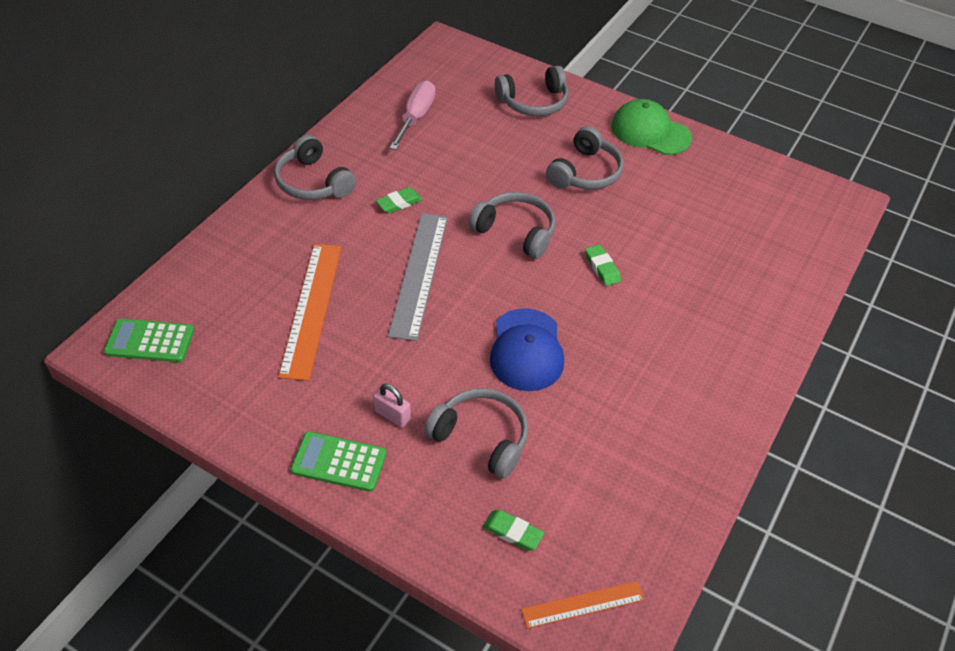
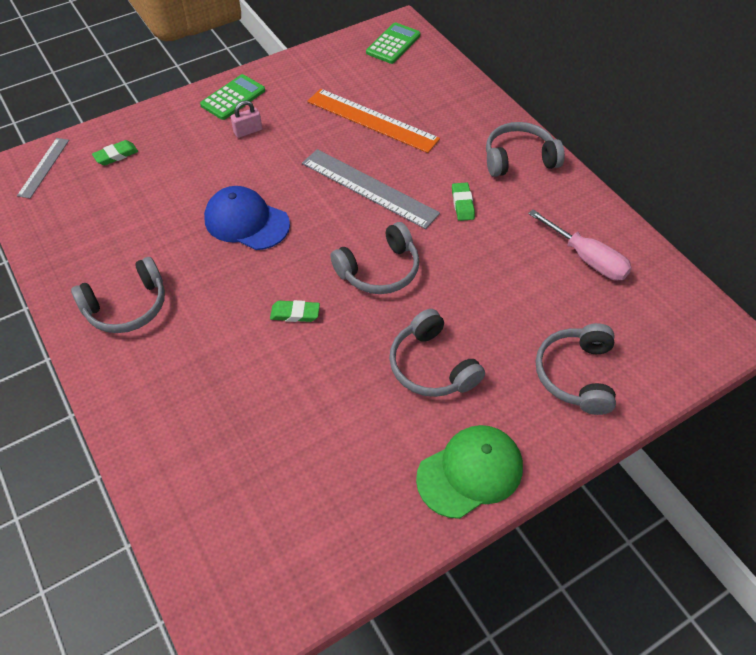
camera: 120 degrees right, 5 degrees up
grey headphones [424,388,528,479] -> grey headphones moved to [71,257,165,333]
orange ruler [521,581,645,629] -> grey ruler [17,138,69,198]

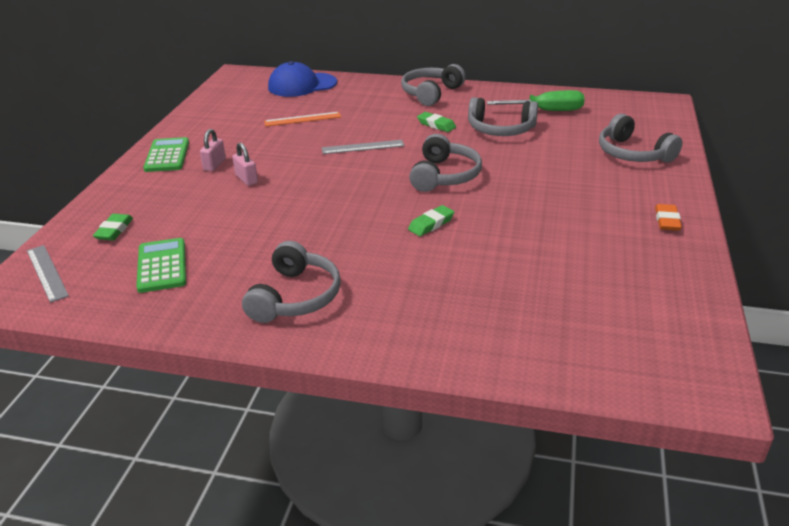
camera: 45 degrees left, 20 degrees down
blue cap [204,186,290,250] -> blue cap moved to [268,61,337,97]
grey ruler [302,149,440,229] -> grey ruler [322,140,405,154], size x0.57
orange ruler [307,89,440,153] -> orange ruler [264,112,341,126], size x0.57
green calculator [366,22,420,64] -> green calculator moved to [136,238,186,293]
grey headphones [389,309,485,397] -> grey headphones moved to [468,97,538,136]
green cap [416,425,523,519] -> orange eraser [655,204,682,231]
pink screwdriver [528,210,632,281] -> green screwdriver [487,90,585,111]
none -> pink padlock [232,143,258,186]

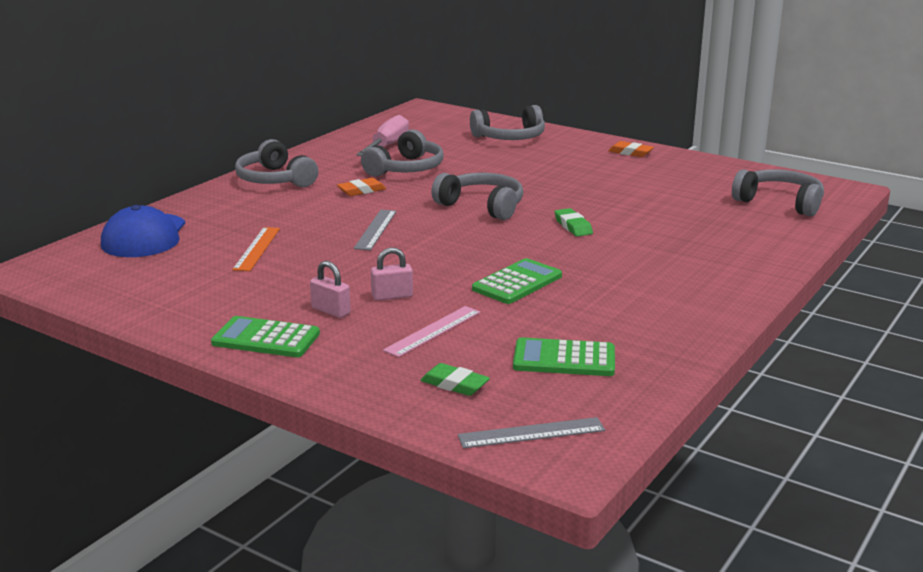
camera: 70 degrees left, 10 degrees down
grey headphones [242,241,341,323] -> grey headphones moved to [732,169,824,217]
green eraser [417,112,456,132] -> orange eraser [337,178,386,196]
green screwdriver [487,90,585,111] -> pink screwdriver [356,115,409,156]
none -> pink ruler [383,306,481,357]
none -> green calculator [472,258,562,304]

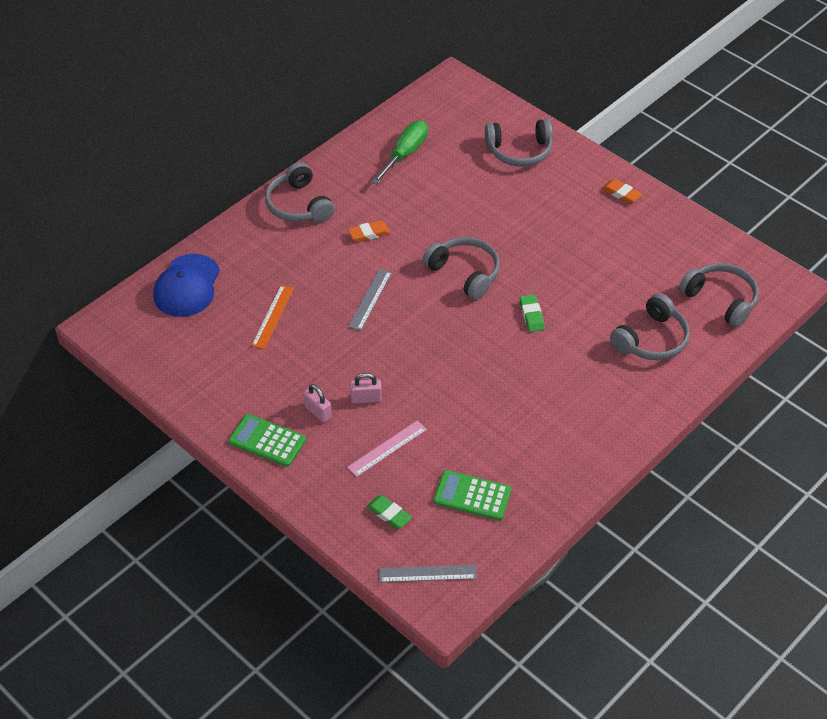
camera: 10 degrees right, 25 degrees up
pink screwdriver [356,115,409,156] -> green screwdriver [372,120,428,184]
grey headphones [361,129,444,177] -> grey headphones moved to [610,293,690,360]
green calculator [472,258,562,304] -> none

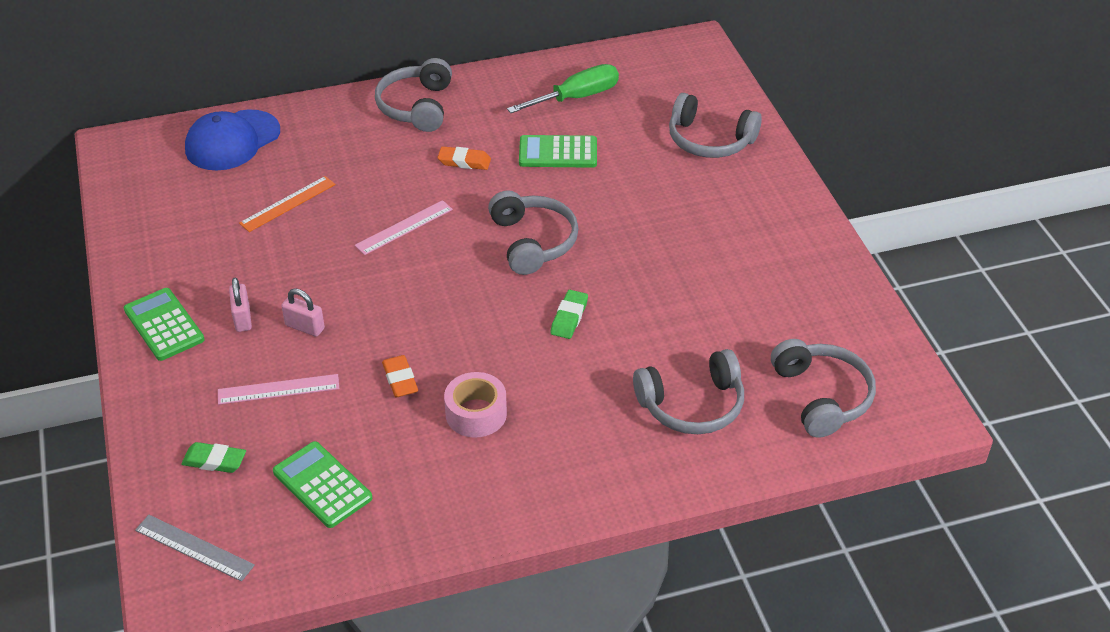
camera: 30 degrees right, 5 degrees down
grey ruler [348,269,392,331] -> pink ruler [355,200,453,255]
green eraser [367,495,412,529] -> green eraser turned 60 degrees counterclockwise [181,442,246,473]
orange eraser [602,179,642,204] -> orange eraser moved to [382,355,418,397]
none -> pink tape [444,372,507,437]
none -> green calculator [519,135,597,168]

